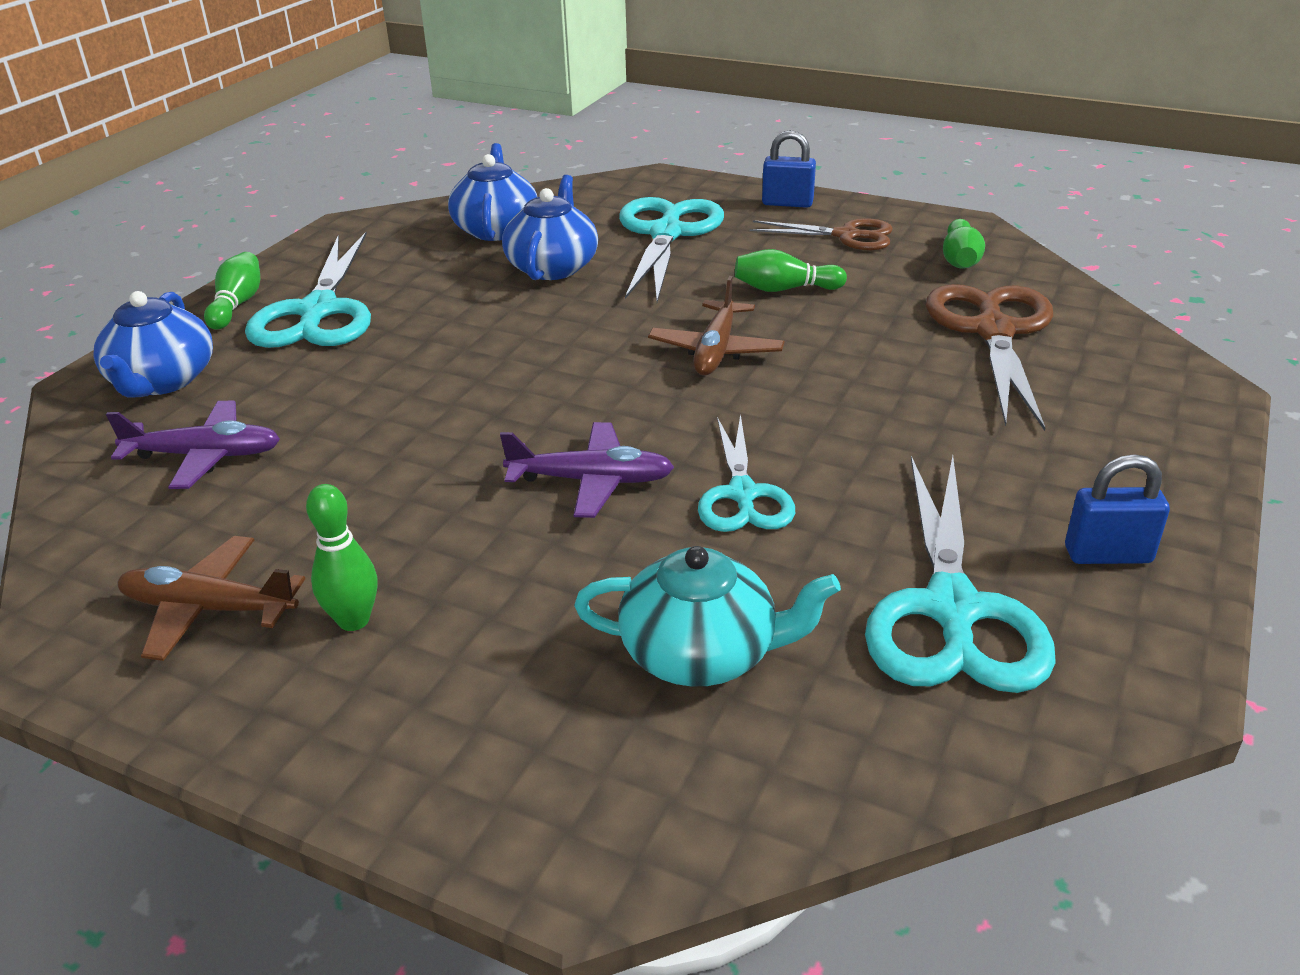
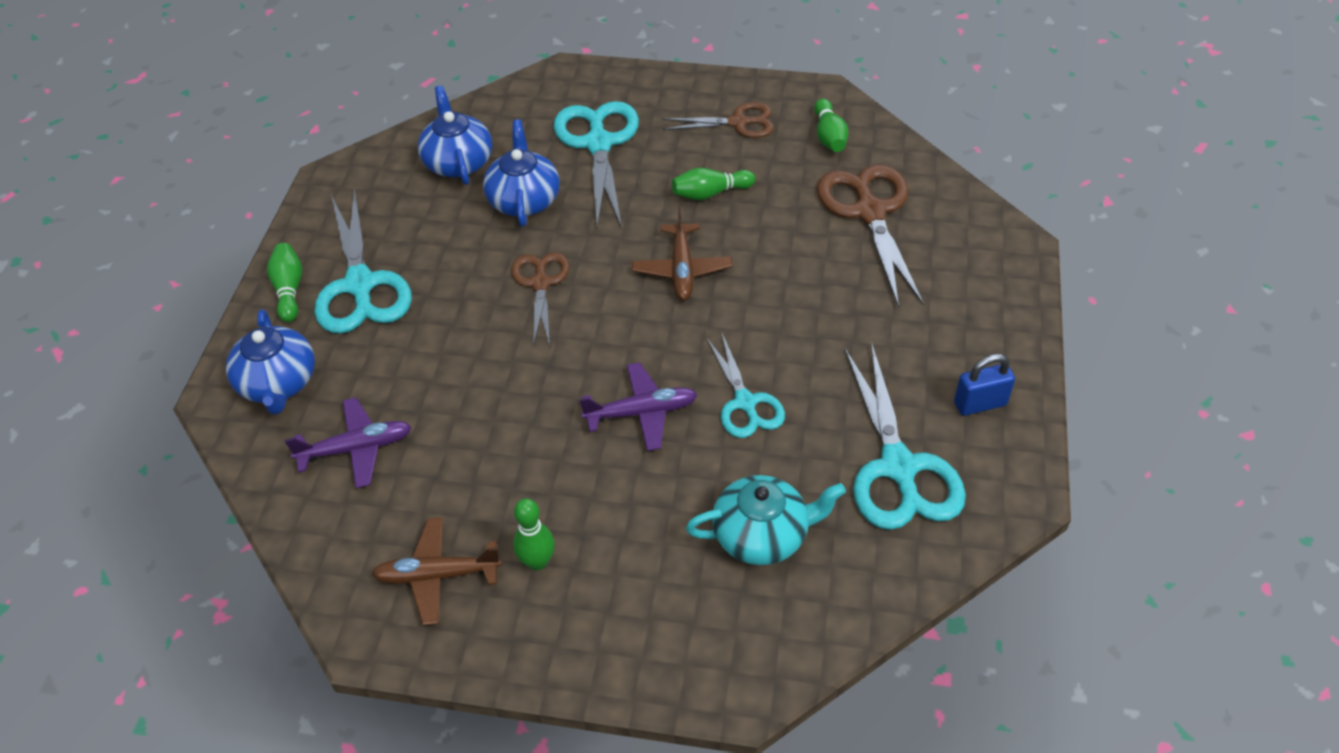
camera: 15 degrees left, 15 degrees up
blue padlock [762,130,816,208] -> none
none -> brown scissors [511,252,570,347]

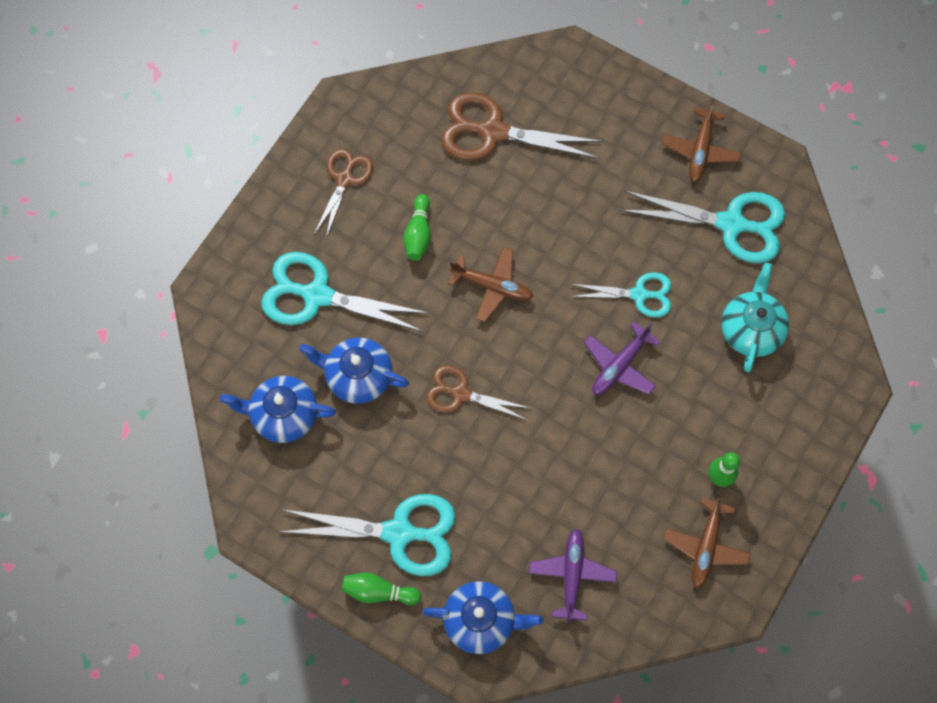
camera: 70 degrees left, 20 degrees up
purple plane [579,362,698,451] -> purple plane turned 150 degrees counterclockwise [584,322,660,395]
green bowling pin [814,99,848,152] -> none
blue padlock [954,354,1015,416] -> brown plane [662,99,742,182]

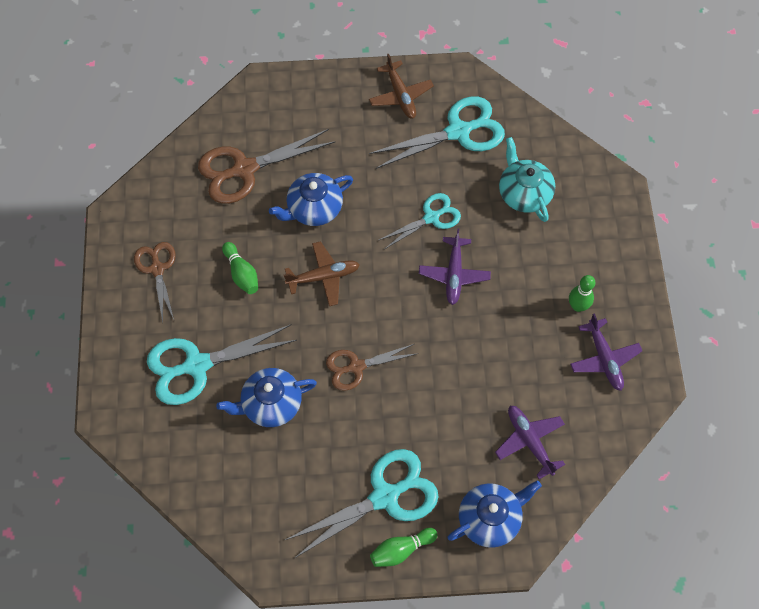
camera: 35 degrees left, 5 degrees down
blue teapot [220,376,336,443] -> blue teapot moved to [269,173,353,226]
brown plane [663,495,751,588] -> purple plane [570,313,642,391]

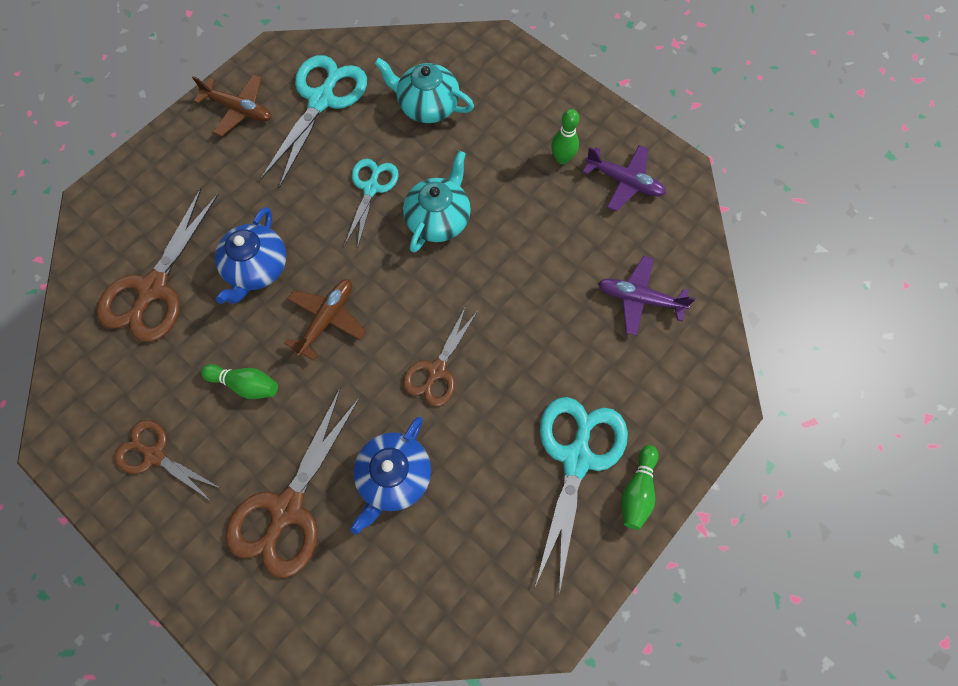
camera: 45 degrees left, 5 degrees up
turquoise scissors [147,324,297,405] -> brown scissors [225,387,361,578]
purple plane [419,229,491,305] -> turquoise teapot [403,151,471,253]
blue teapot [447,481,542,548] -> none

